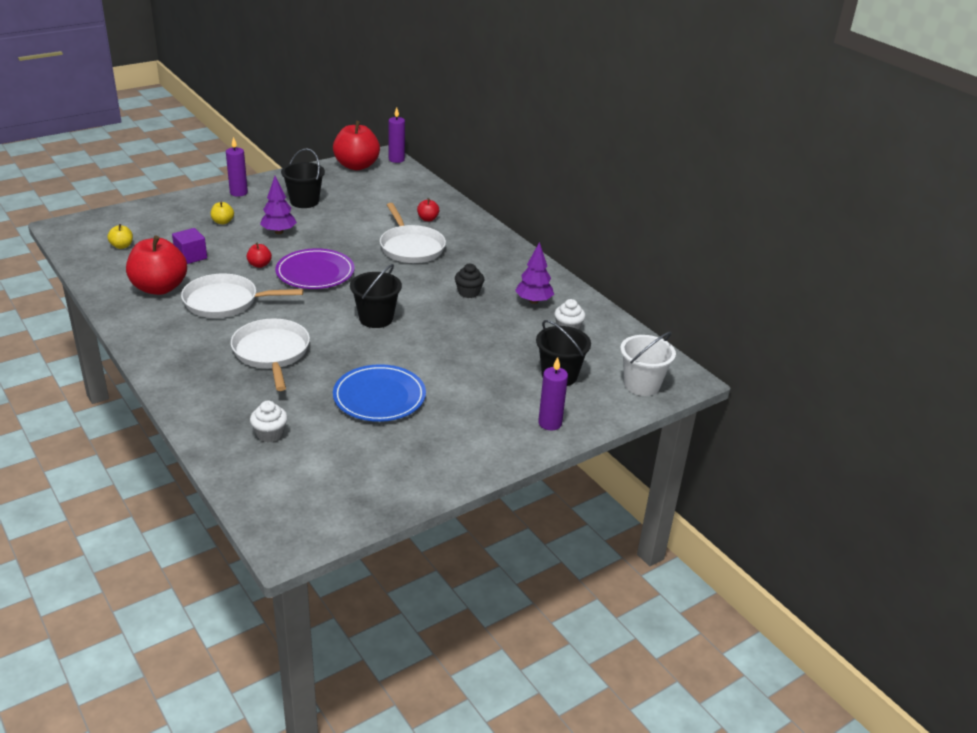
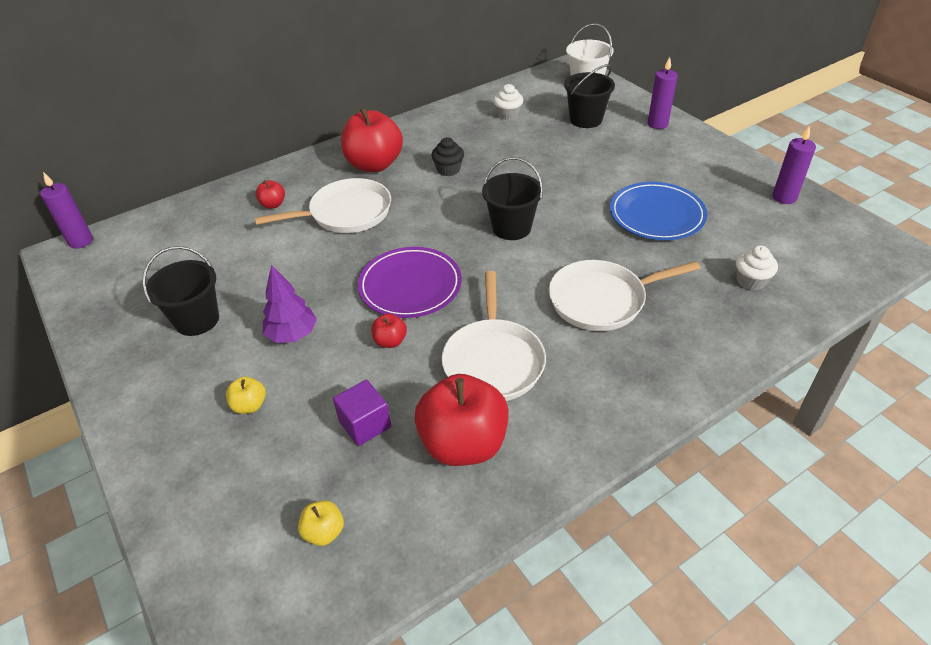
camera: 85 degrees left, 10 degrees up
purple candle [226,137,248,197] -> purple candle moved to [772,126,816,204]
red apple [333,121,380,170] -> red apple moved to [341,107,403,172]
purple tree [515,242,554,304] -> none

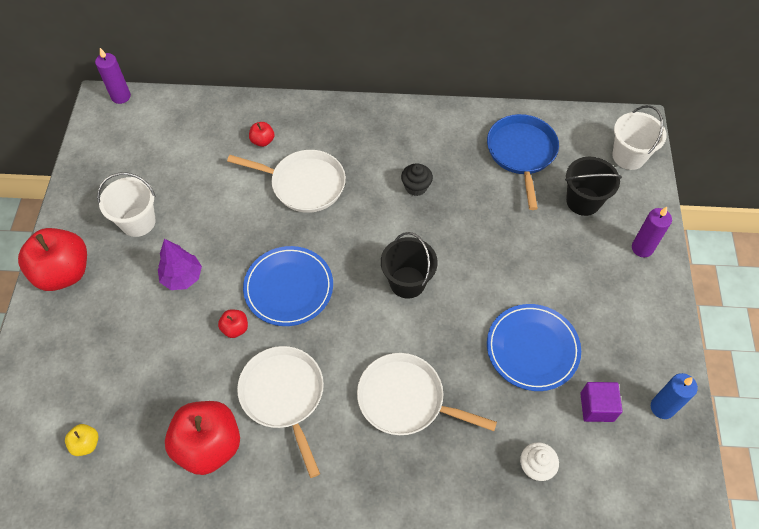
camera: 35 degrees right, 15 degrees up
black bucket [143,246,219,336] -> white bucket [97,172,156,237]
yellow apple [226,377,266,414] -> none
purple cube [333,380,391,446] -> purple cube moved to [580,382,622,422]
red apple [341,107,403,172] -> red apple moved to [18,228,87,291]
purple plate [358,247,462,318] -> blue plate [243,246,333,326]
white pan [442,271,546,401] -> white pan turned 120 degrees clockwise [237,346,324,478]
white cupcake [494,84,523,120] -> blue pan [487,114,559,210]
purple candle [772,126,816,204] -> blue candle [651,373,698,419]

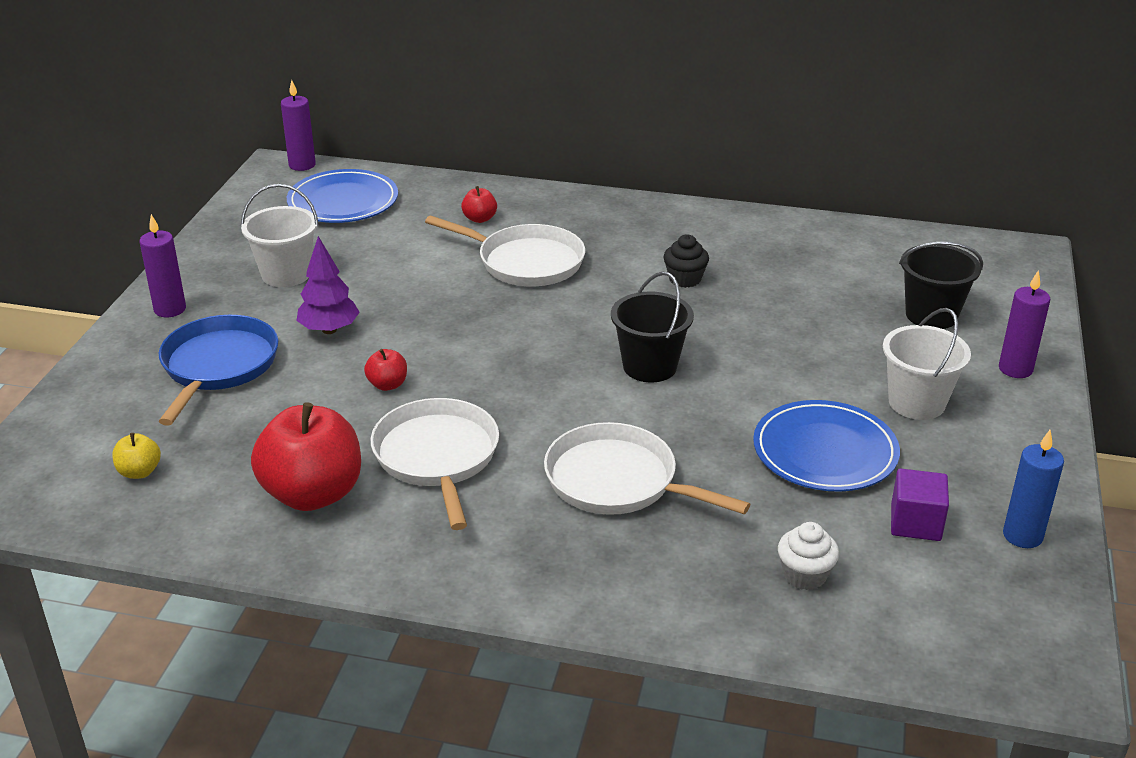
camera: 10 degrees right, 25 degrees down
red apple [18,228,87,291] -> purple candle [140,214,186,317]
blue plate [243,246,333,326] -> blue plate moved to [287,169,398,223]
blue pan [487,114,559,210] -> blue pan moved to [158,315,278,426]
white bucket [613,105,667,170] -> white bucket moved to [883,308,971,420]

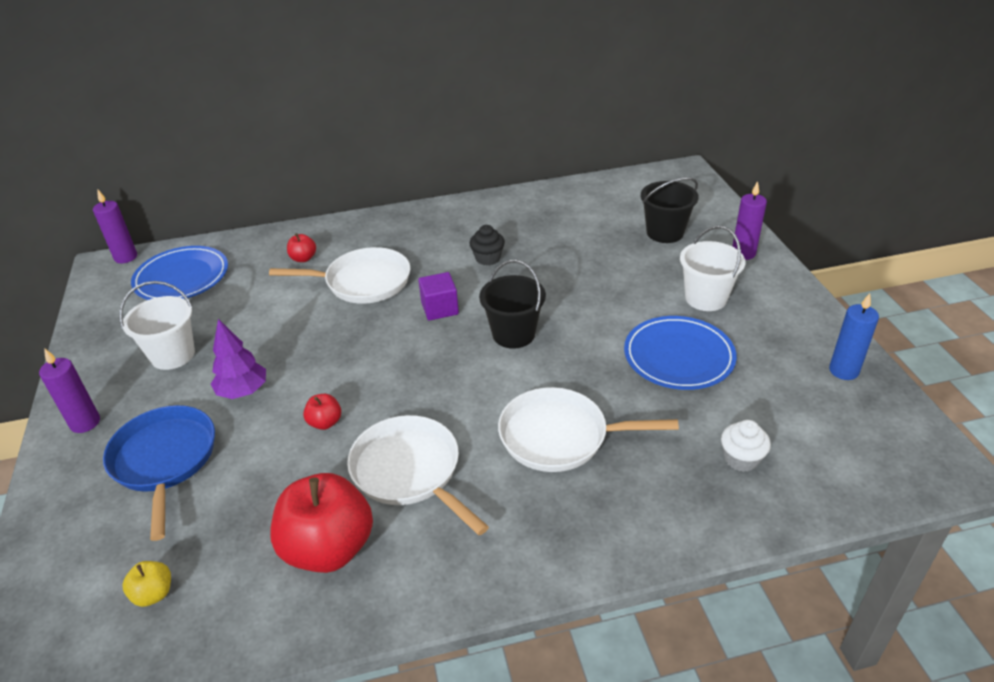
camera: 25 degrees left, 5 degrees up
purple cube [891,468,949,541] -> purple cube moved to [418,272,459,321]

